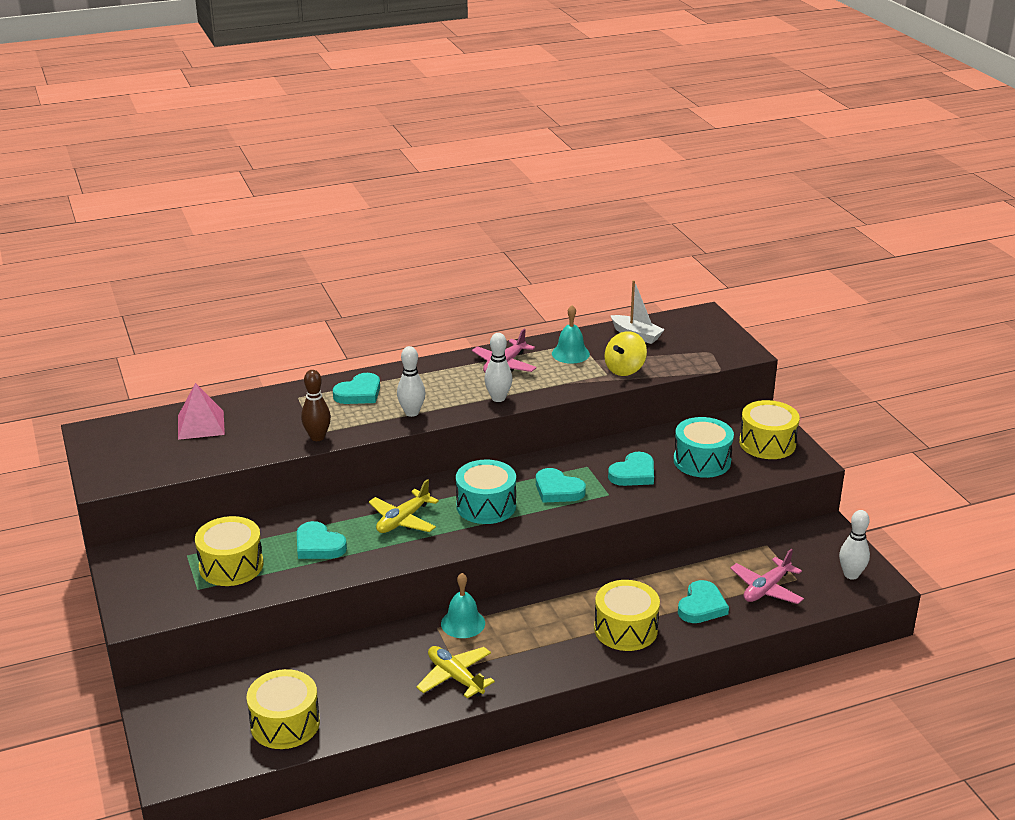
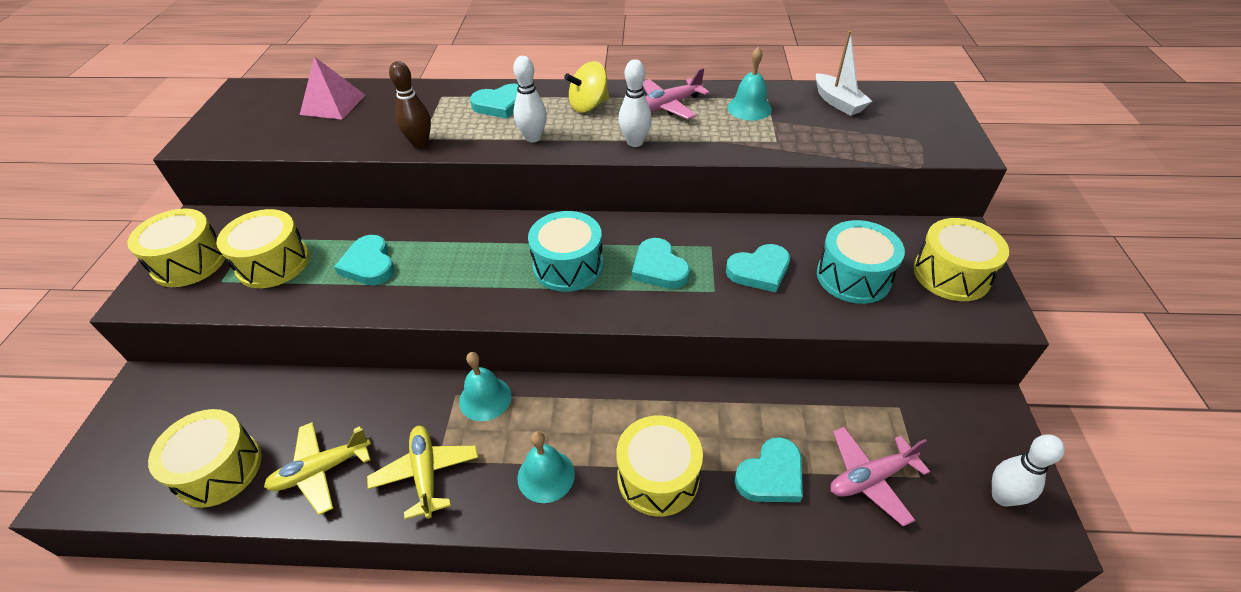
camera: 25 degrees right, 15 degrees up
yellow plane [369,479,439,533] -> yellow plane moved to [264,422,371,515]
yellow spinning top [604,331,647,376] -> yellow spinning top moved to [564,61,609,113]
none -> yellow drum [127,208,225,287]
none -> turquoise bell [518,431,575,503]

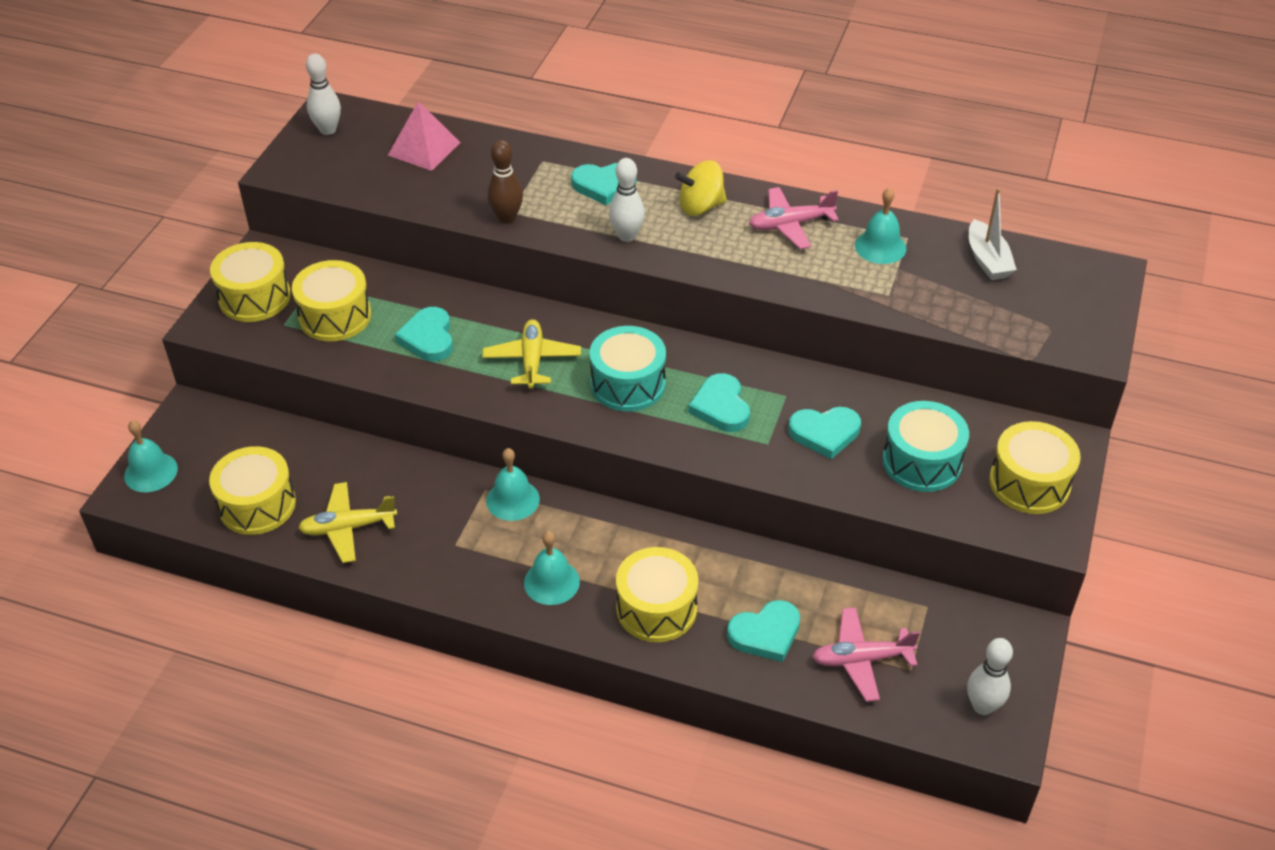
camera: 15 degrees right, 0 degrees up
yellow plane [367,426,478,520] -> yellow plane moved to [482,319,581,389]
white bowling pin [618,59,652,147] -> white bowling pin moved to [306,53,341,135]
none -> turquoise bell [124,420,178,492]

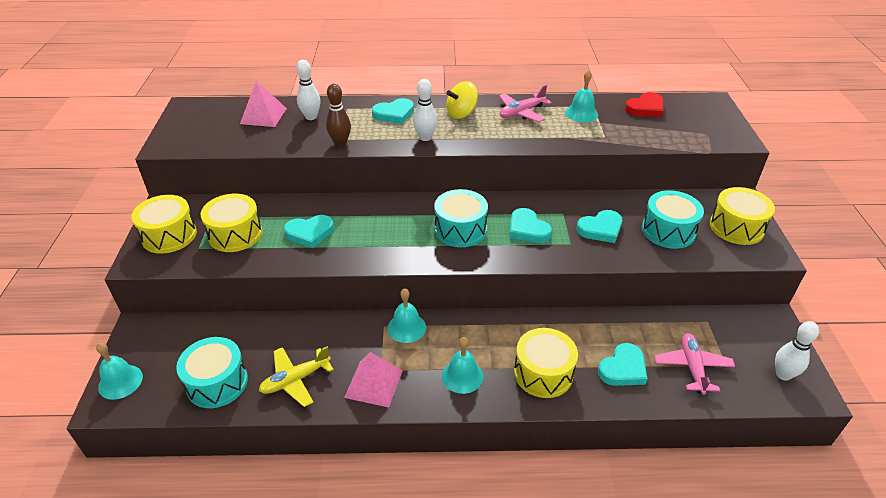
camera: 20 degrees left, 5 degrees down
yellow drum [209,446,296,535] -> turquoise drum [176,337,248,408]
white bowling pin [306,53,341,135] -> white bowling pin moved to [296,60,321,120]
turquoise heart [395,307,453,362] -> turquoise heart turned 75 degrees counterclockwise [284,215,334,248]
yellow plane [482,319,581,389] -> none
pink plane [812,607,920,702] -> pink plane turned 120 degrees clockwise [654,333,735,395]
white boat [969,188,1017,280] -> red heart [625,92,663,117]
none -> pink pyramid [344,352,403,408]

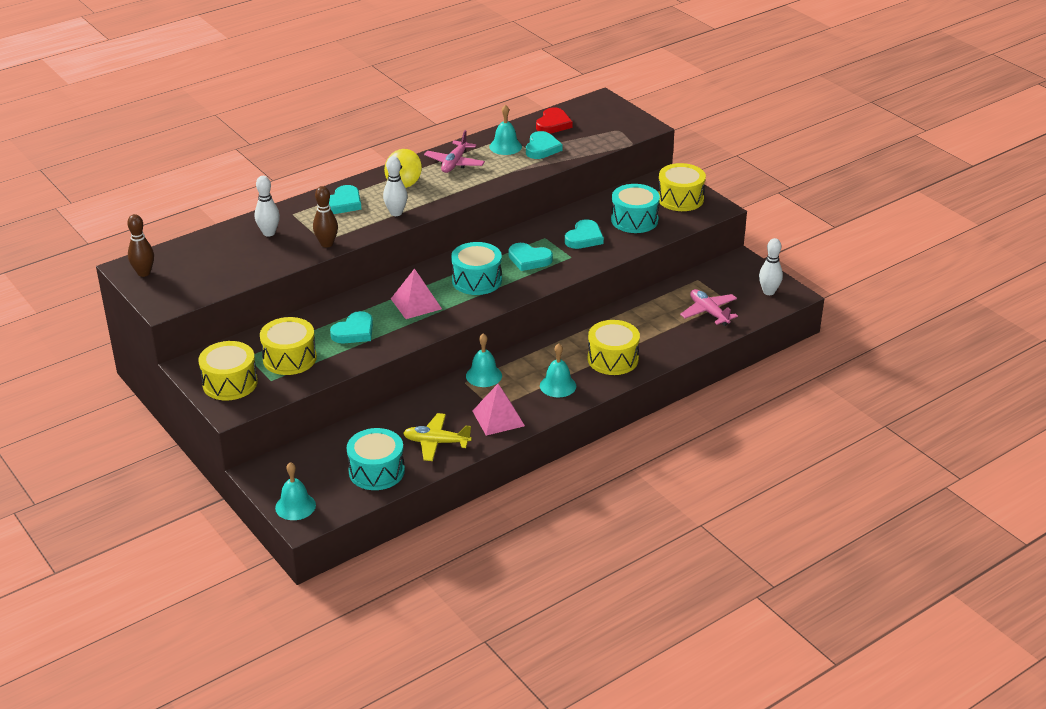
camera: 35 degrees left, 5 degrees down
pink pyramid [240,81,287,127] -> pink pyramid moved to [391,268,442,319]
yellow plane [259,346,334,407] -> yellow plane turned 75 degrees clockwise [403,413,472,461]
turquoise heart [598,343,648,386] -> turquoise heart moved to [526,131,563,159]
none -> brown bowling pin [127,214,154,277]

